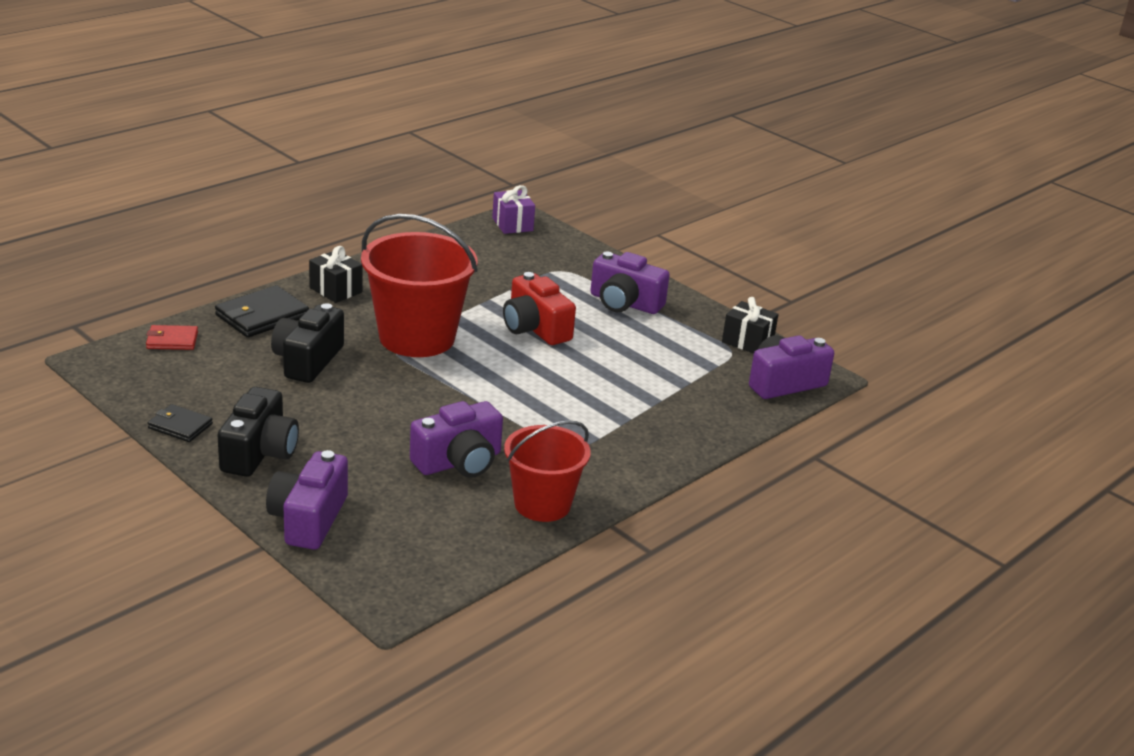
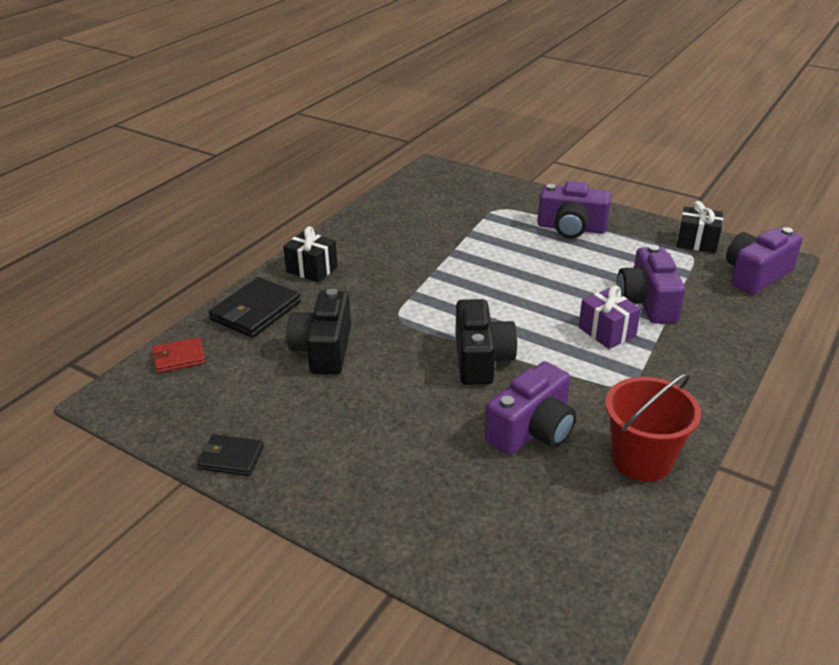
camera: 10 degrees left, 5 degrees up
black camera [218,387,299,477] -> black camera moved to [455,299,517,385]
purple camera [266,450,348,550] -> purple camera moved to [617,245,685,323]
red bucket [361,214,478,357] -> none
purple gift [492,185,535,234] -> purple gift moved to [579,285,641,349]
red camera [503,272,576,345] -> none

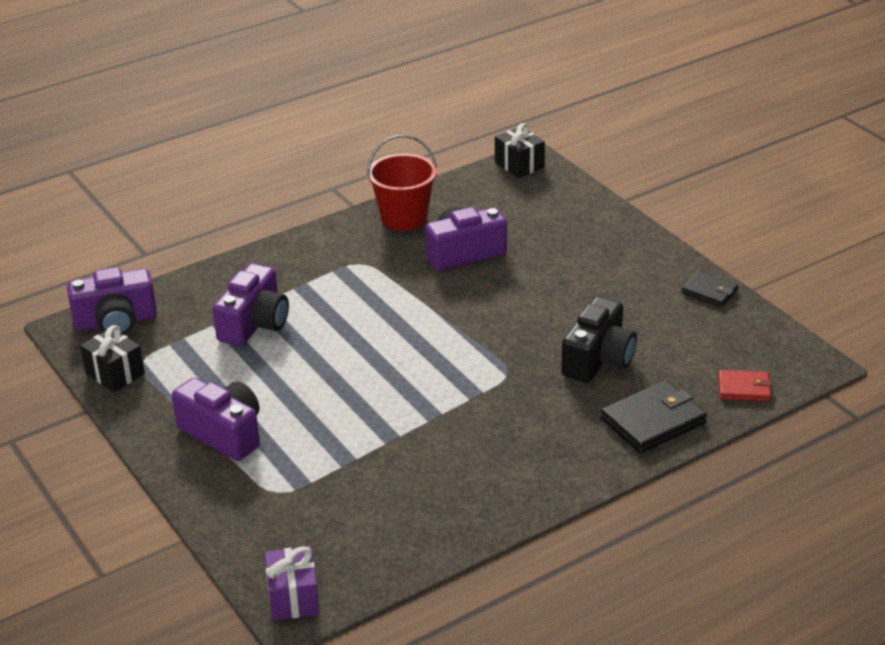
camera: 155 degrees left, 0 degrees up
black gift [283,226,338,282] -> black gift moved to [495,123,545,178]
black camera [455,299,517,385] -> none
purple gift [579,285,641,349] -> purple gift moved to [265,546,319,621]

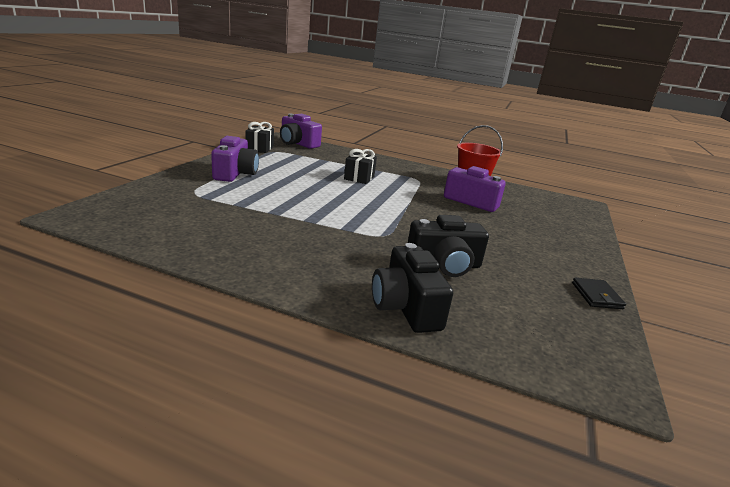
camera: 50 degrees right, 10 degrees down
purple camera [213,264,289,346] -> none
purple gift [265,546,319,621] -> none
black gift [495,123,545,178] -> black gift moved to [344,149,377,184]
black wallet [600,380,707,453] -> black camera [372,243,453,333]
red wallet [718,370,772,402] -> none

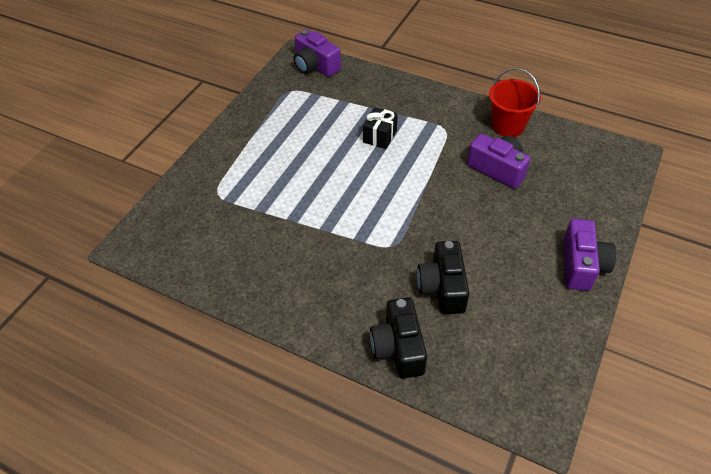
camera: 10 degrees right, 25 degrees up
purple camera [211,136,259,182] -> purple camera moved to [563,219,616,291]
black gift [245,122,274,153] -> none
black camera [408,215,489,277] -> black camera turned 90 degrees clockwise [417,241,469,314]
black wallet [572,278,626,309] -> none

